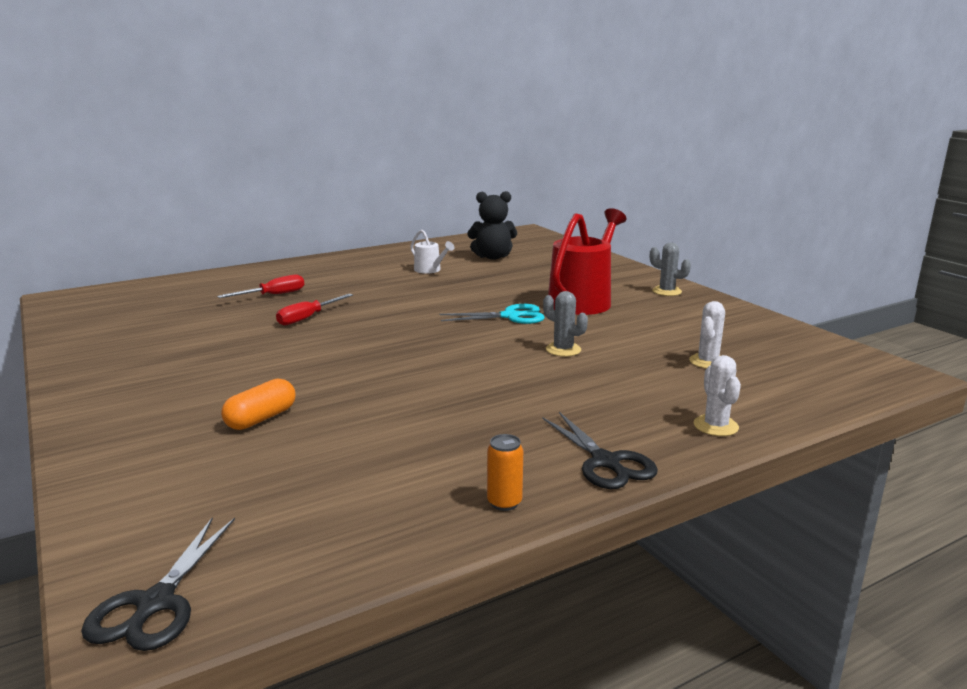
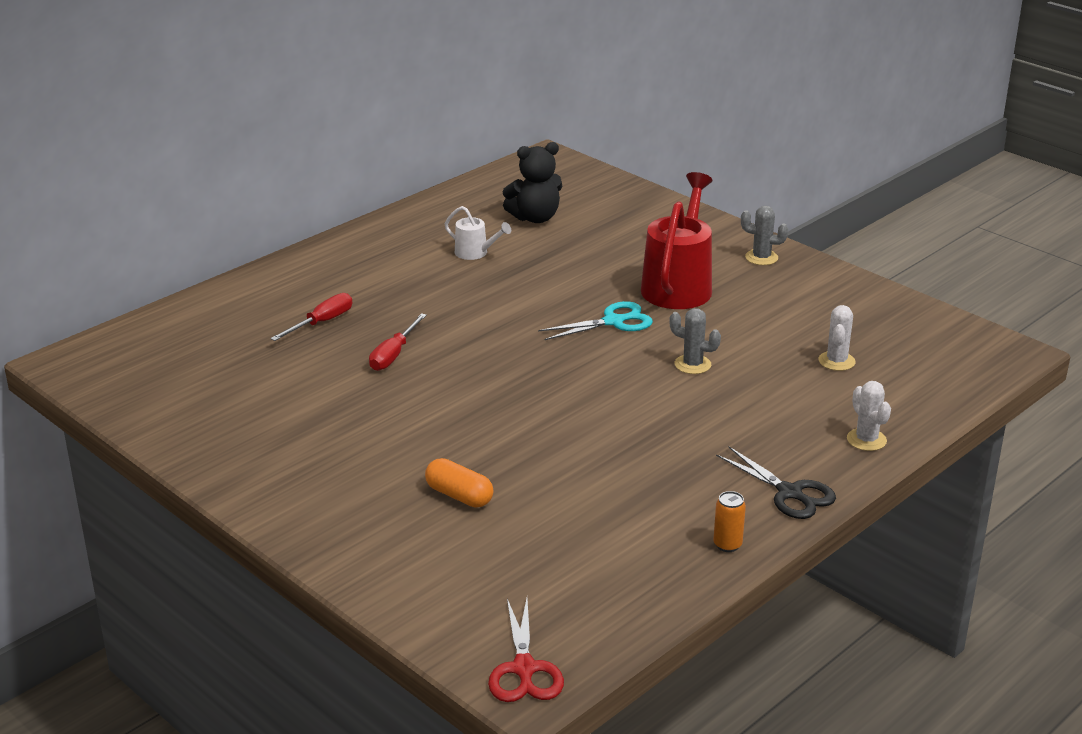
camera: 15 degrees left, 10 degrees up
black scissors [81,517,235,651] -> red scissors [488,598,564,702]
orange capsule [221,378,296,430] -> orange capsule turned 75 degrees counterclockwise [425,458,493,508]

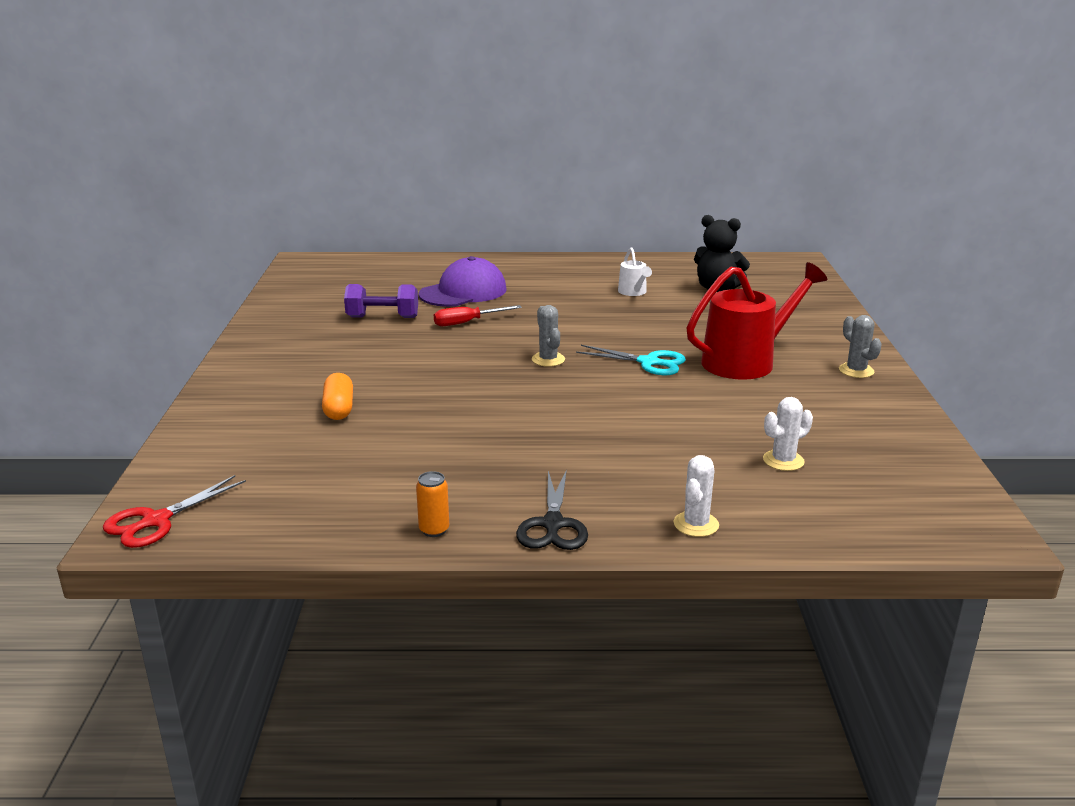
camera: 45 degrees right, 5 degrees down
red screwdriver [270,293,352,341] -> purple cap [419,256,506,307]
grey cactus [669,308,721,374] -> grey cactus moved to [532,305,565,367]
none -> purple dumbbell [344,284,418,318]

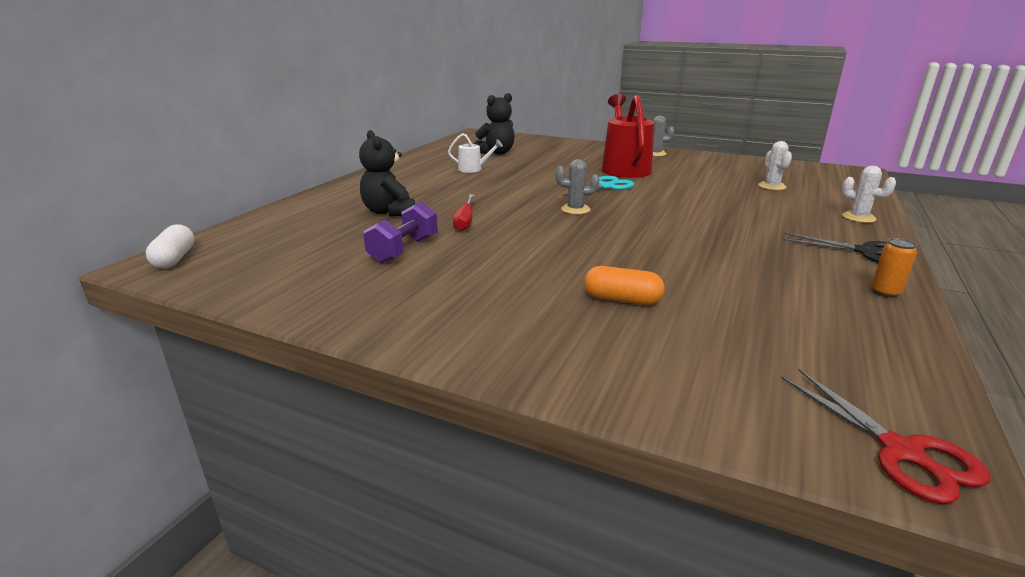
camera: 65 degrees left, 0 degrees up
purple cap [419,256,506,307] -> black teddy bear [359,130,415,217]
none -> white capsule [146,224,195,269]

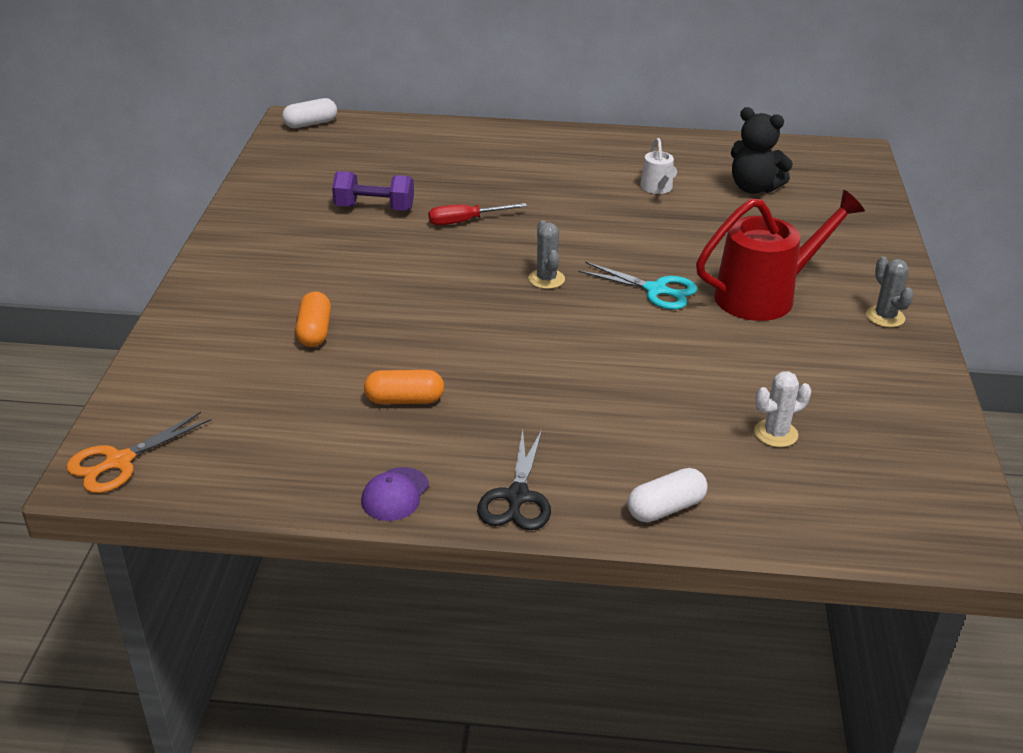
camera: 70 degrees right, 10 degrees up
black teddy bear [359,130,415,217] -> none
red scissors [781,369,991,504] -> orange scissors [67,412,211,493]
white cactus [842,166,896,223] -> white capsule [627,468,708,522]
orange can [871,238,917,298] -> purple cap [361,467,429,521]
none -> orange capsule [364,370,444,404]

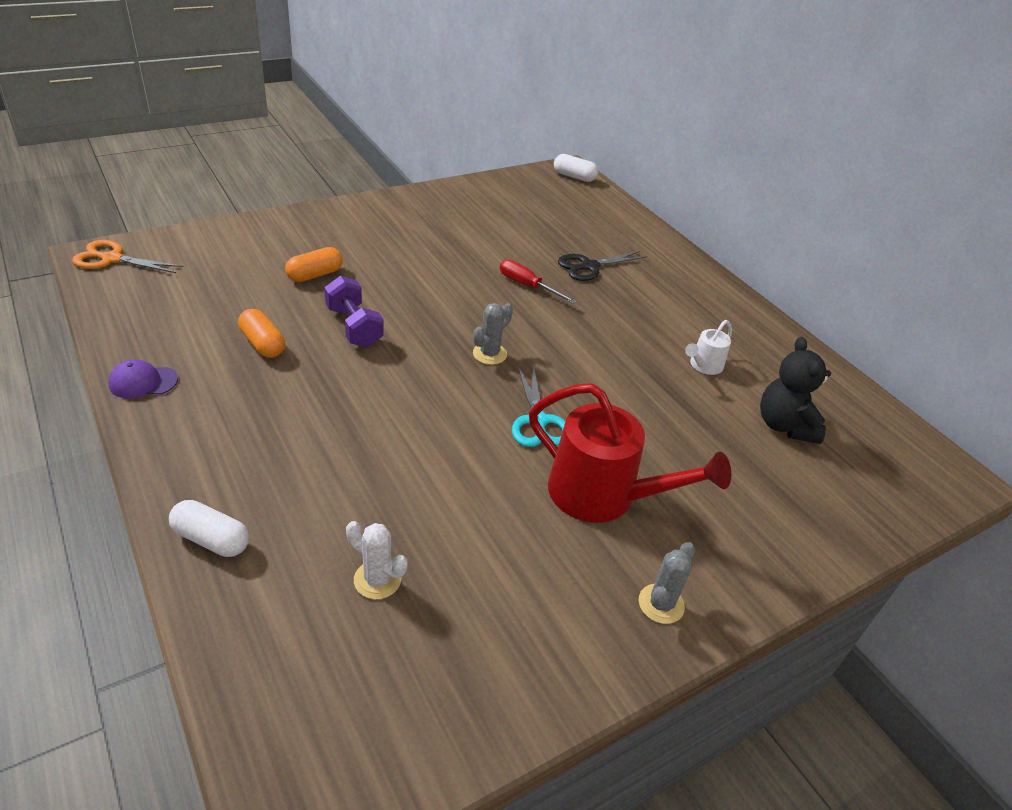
camera: 50 degrees right, 5 degrees up
purple dumbbell [332,171,414,211] -> purple dumbbell moved to [324,276,384,347]
black scissors [477,430,551,530] -> black scissors moved to [558,251,648,281]

